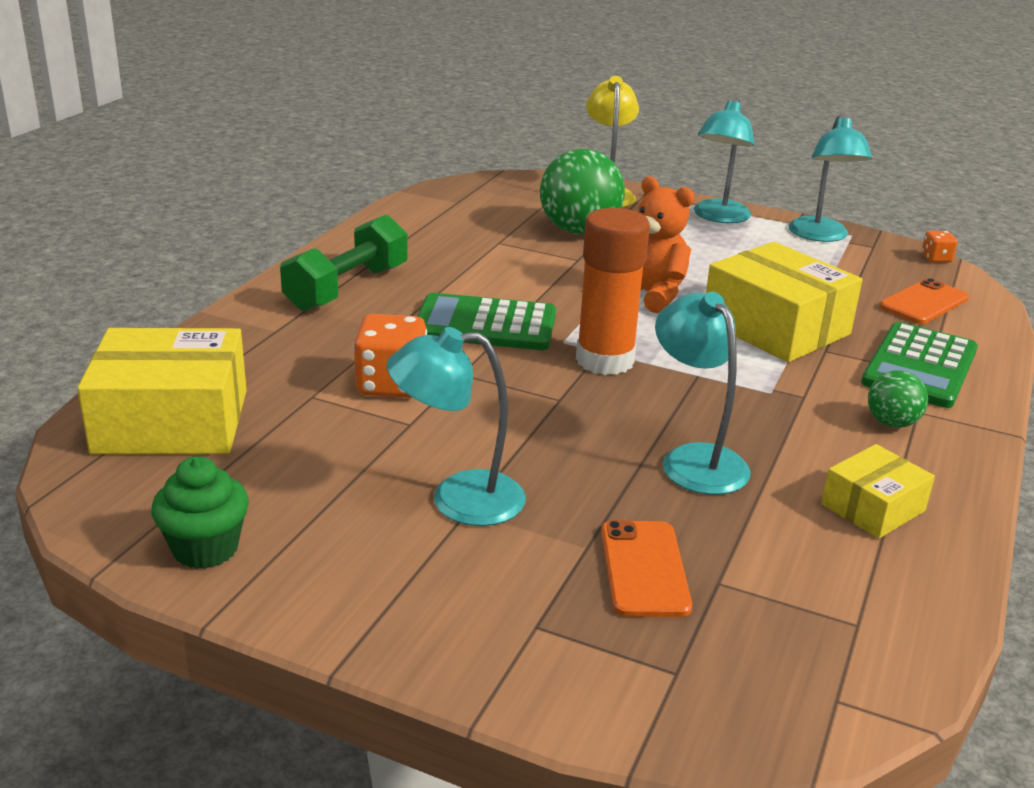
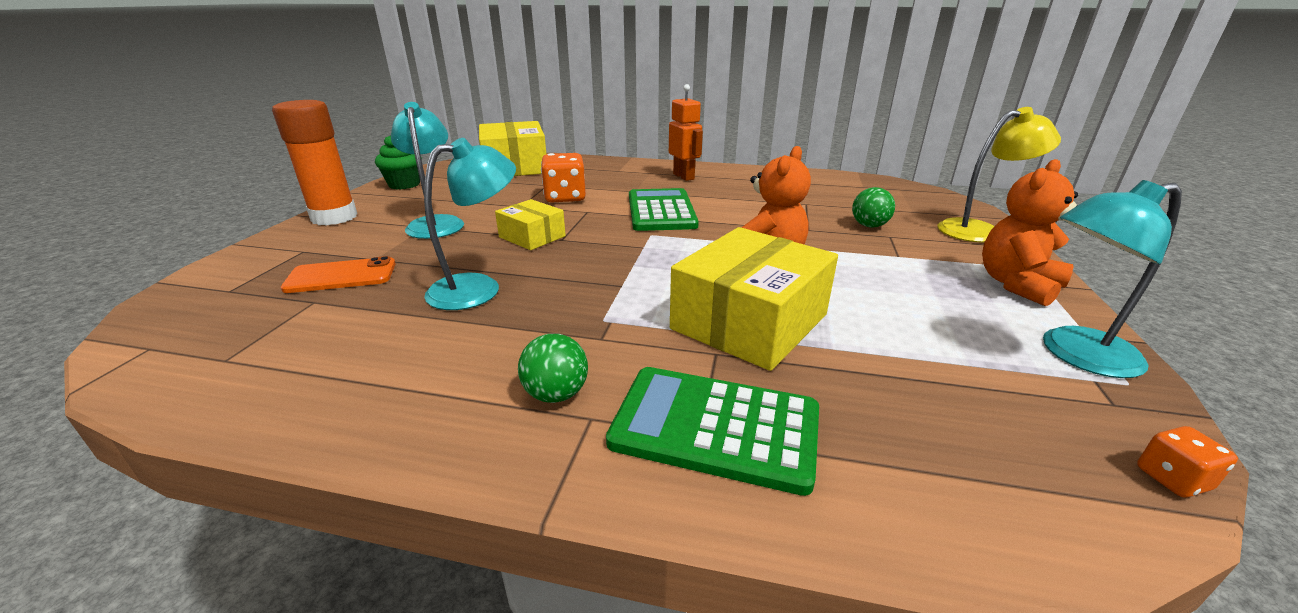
camera: 80 degrees right, 0 degrees up
green dumbbell [280,214,408,311] -> orange robot [669,84,703,181]
green ball [540,149,625,235] -> green ball [852,187,895,228], size x0.51
orange glue stick [576,208,650,375] -> orange glue stick moved to [272,100,357,226]
turquoise lamp [694,98,754,223] -> orange teddy bear [982,159,1078,306]
yellow box [821,444,935,539] -> yellow box moved to [495,199,566,250]
orange phone [879,278,969,324] -> none

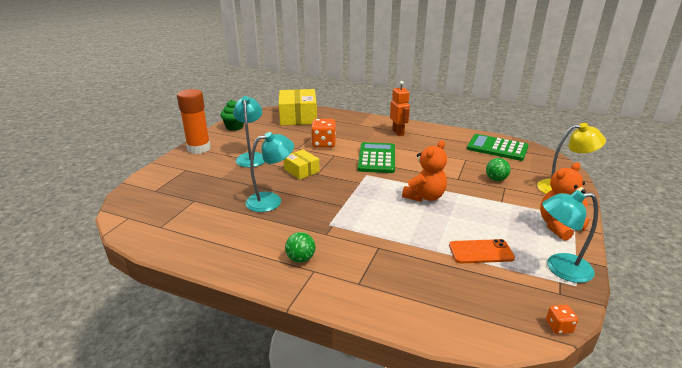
camera: 10 degrees right, 0 degrees up
orange phone [281,256,395,293] -> orange phone moved to [449,239,515,264]
green calculator [606,367,819,496] -> green calculator moved to [467,134,529,161]
yellow box [670,227,838,371] -> none

